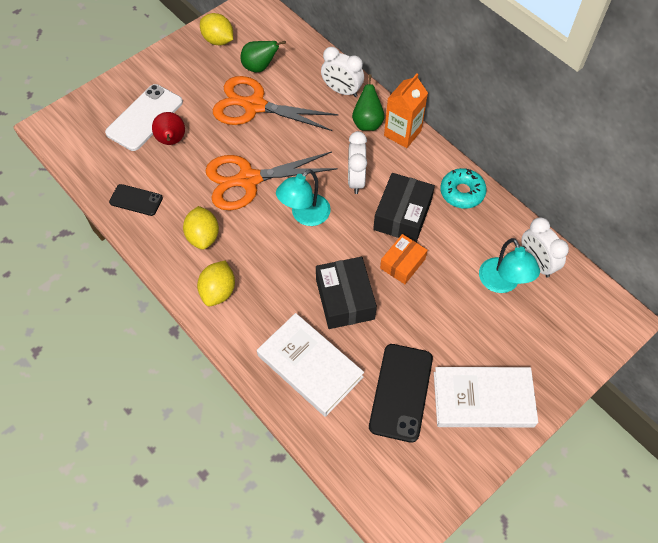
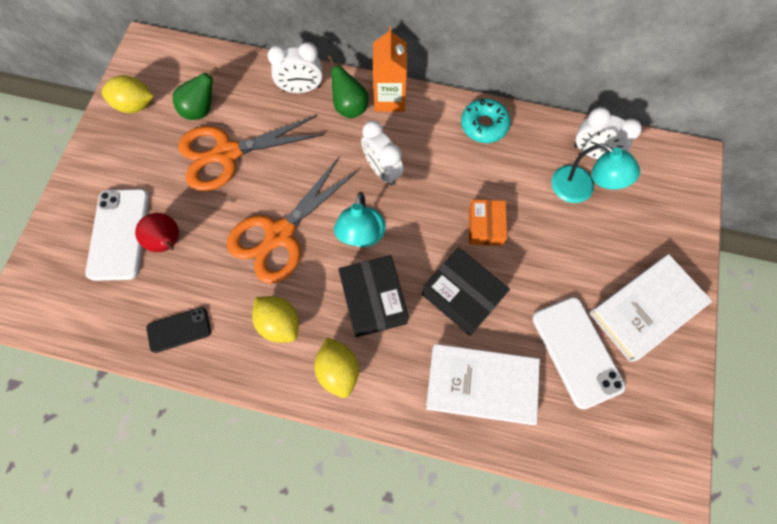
camera: 35 degrees left, 10 degrees up
black phone [369,344,433,443] -> white phone [532,297,626,409]
black box [373,173,435,242] -> black box moved to [338,255,409,337]

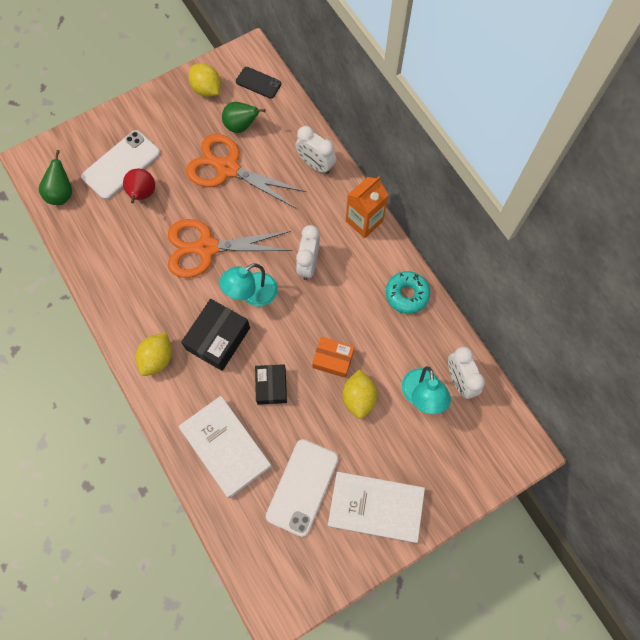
camera: 45 degrees right, 0 degrees up
black phone [147,307,211,353] -> black phone moved to [236,67,282,99]
yellow lemon [252,296,299,343] -> yellow lemon moved to [342,369,377,419]
green pear [328,55,369,119] -> green pear moved to [39,150,72,205]
black box [422,247,510,336] -> black box [255,364,287,405], size x0.66
orange box [469,200,507,246] -> orange box turned 60 degrees clockwise [312,337,354,378]

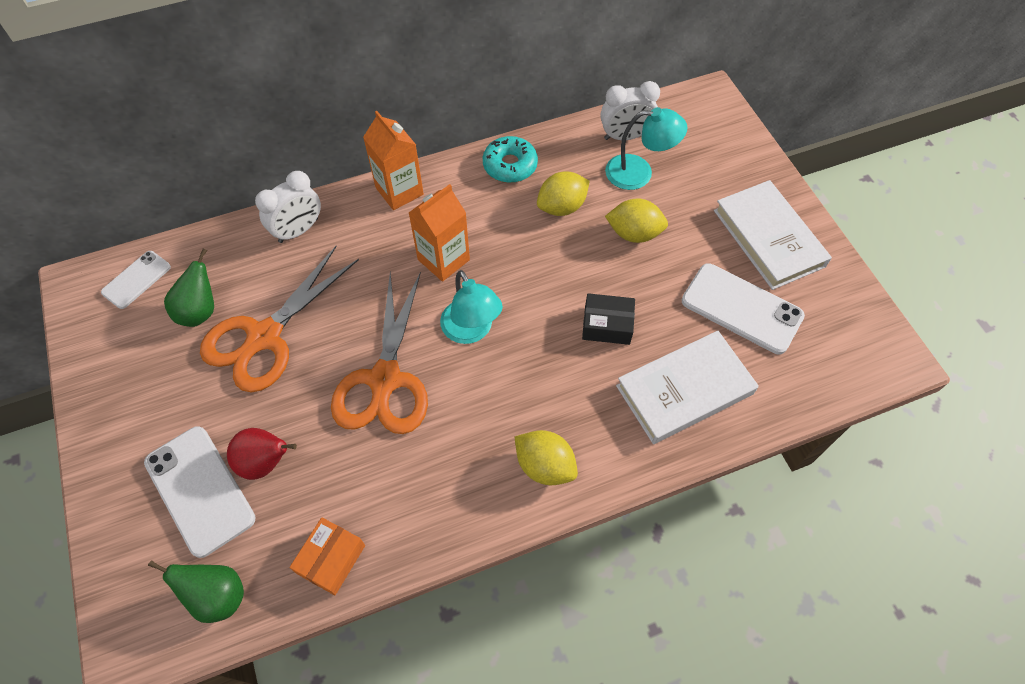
camera: 80 degrees left, 10 degrees down
black box [181,299,250,371] -> none
yellow lemon [189,63,221,97] -> yellow lemon moved to [537,171,590,216]
black phone [236,67,282,99] -> white phone [101,251,171,309]
white clock [296,225,320,280] -> orange carton [409,184,470,282]
orange box [312,337,354,378] -> orange box moved to [289,518,365,595]
white book [328,472,425,543] -> white book turned 45 degrees counterclockwise [714,180,832,290]

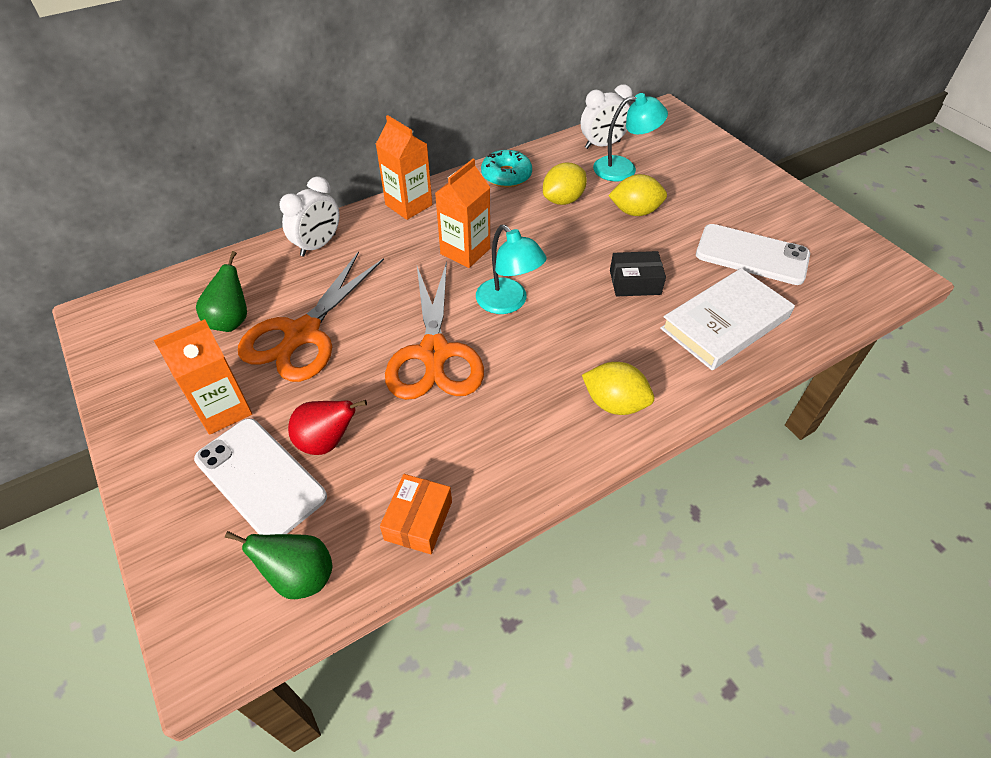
camera: 10 degrees left, 10 degrees down
white phone [101,251,171,309] -> none
white book [714,180,832,290] -> none
none -> orange carton [154,319,252,435]

